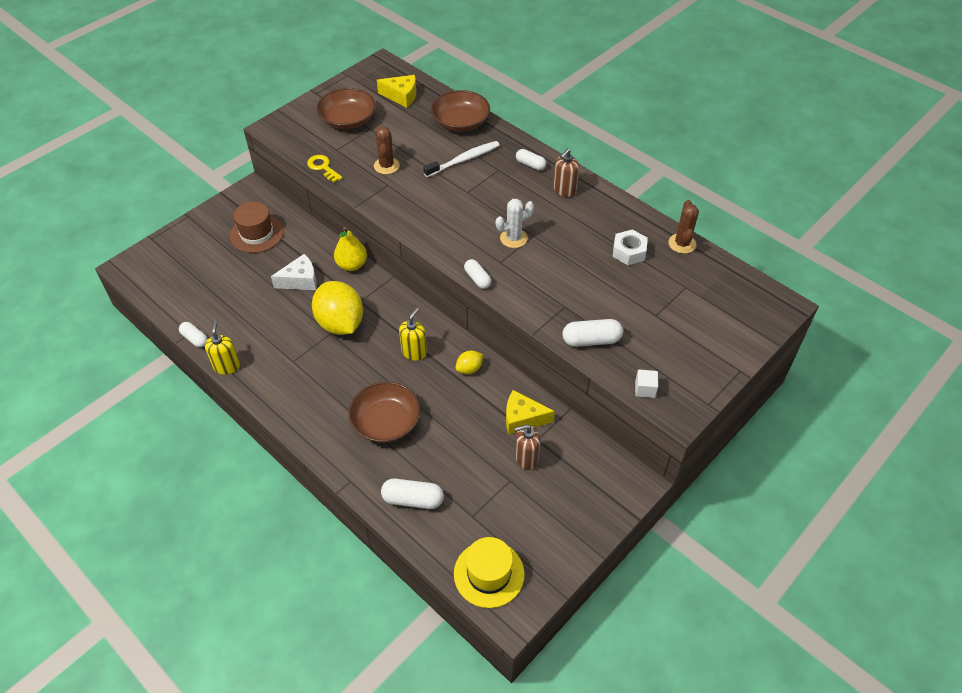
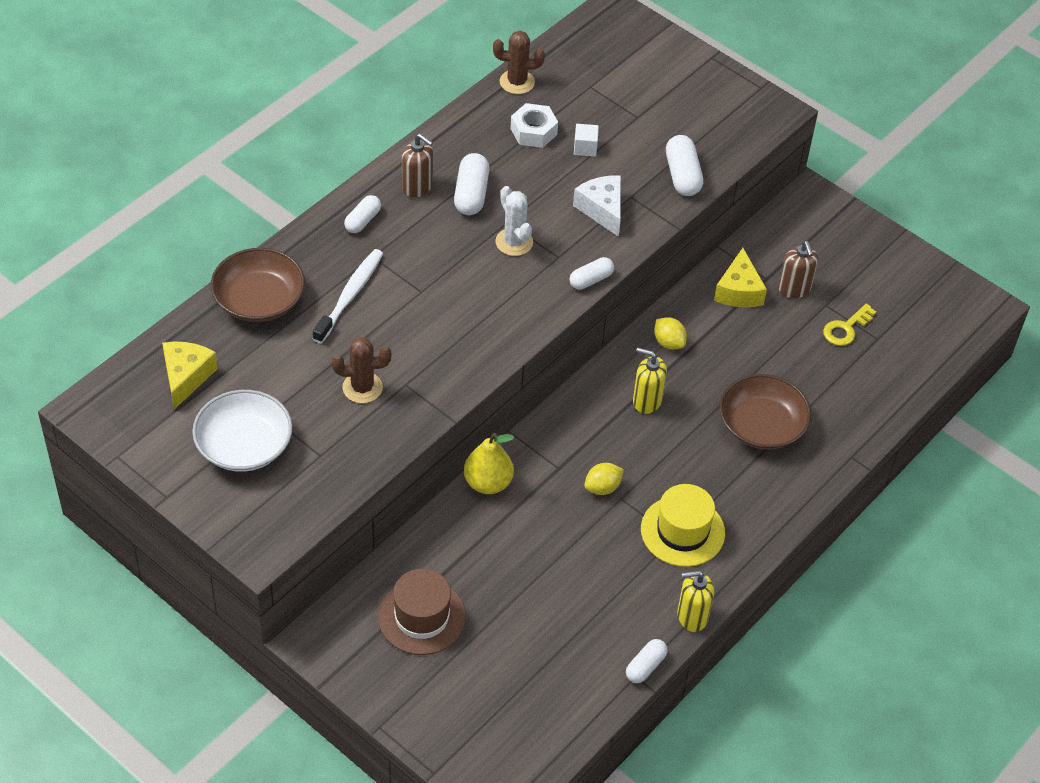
camera: 95 degrees left, 0 degrees up
white cheese [271,254,317,290] -> white cheese moved to [573,175,621,237]
yellow key [307,155,343,183] -> yellow key moved to [823,304,876,346]
yellow lemon [312,281,363,335] -> yellow lemon [584,463,624,495], size x0.45
brown bowl [316,88,376,129] -> white bowl [192,390,293,472]
white capsule [381,479,444,509] -> white capsule moved to [454,153,490,215]
white toothbrush [423,141,500,177] -> white toothbrush turned 60 degrees clockwise [313,249,383,343]
yellow hat [454,537,525,608] -> yellow hat moved to [641,484,725,567]
white cube [635,370,658,398] -> white cube moved to [574,124,599,157]

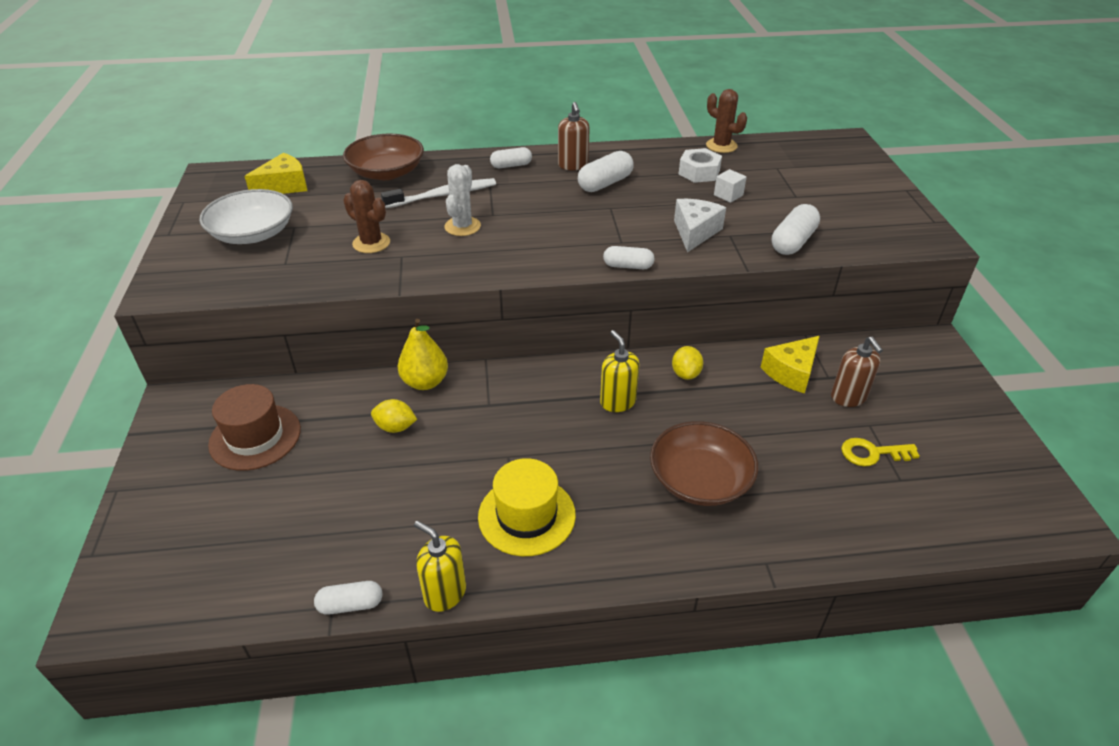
camera: 45 degrees right, 10 degrees down
white cactus [495,186,533,256] -> white cactus moved to [444,164,481,236]
yellow lemon [584,463,624,495] -> yellow lemon moved to [371,399,417,433]
brown soap dispenser [778,241,818,298] -> brown soap dispenser turned 45 degrees counterclockwise [831,337,883,407]

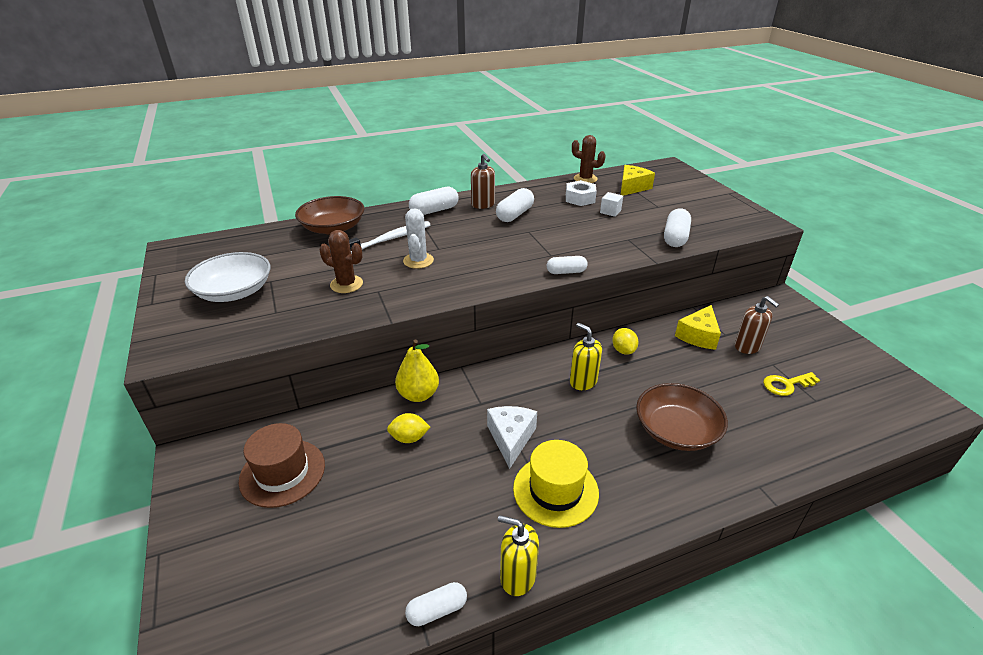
camera: 15 degrees left, 5 degrees down
yellow cheese [244,153,307,194] -> yellow cheese moved to [621,165,655,196]
white capsule [490,147,532,168] -> white capsule [409,186,459,215], size x1.52
white cheese [674,199,726,252] -> white cheese moved to [487,406,537,469]

